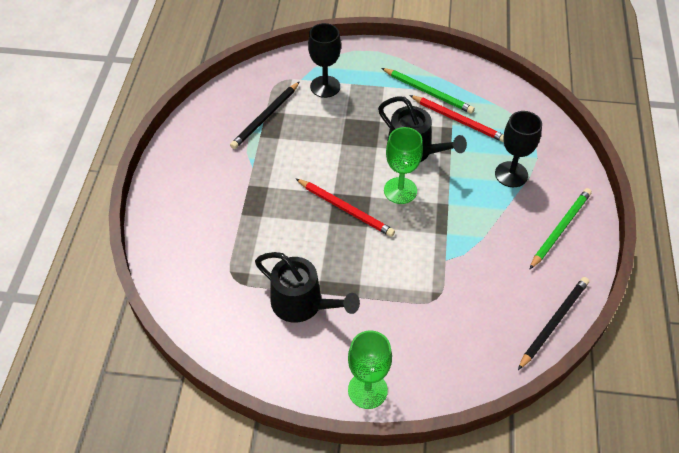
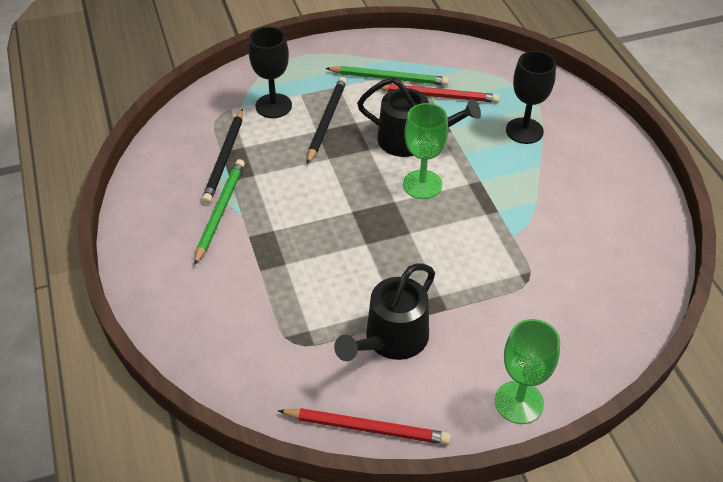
camera: 25 degrees left, 5 degrees down
black watering can [255,252,360,323] -> black watering can turned 120 degrees clockwise [334,263,435,361]
red pencil [296,179,395,237] -> red pencil moved to [278,408,451,445]
black pencil [518,277,589,370] -> black pencil moved to [307,77,347,164]
green pencil [529,188,592,270] -> green pencil moved to [194,159,245,265]

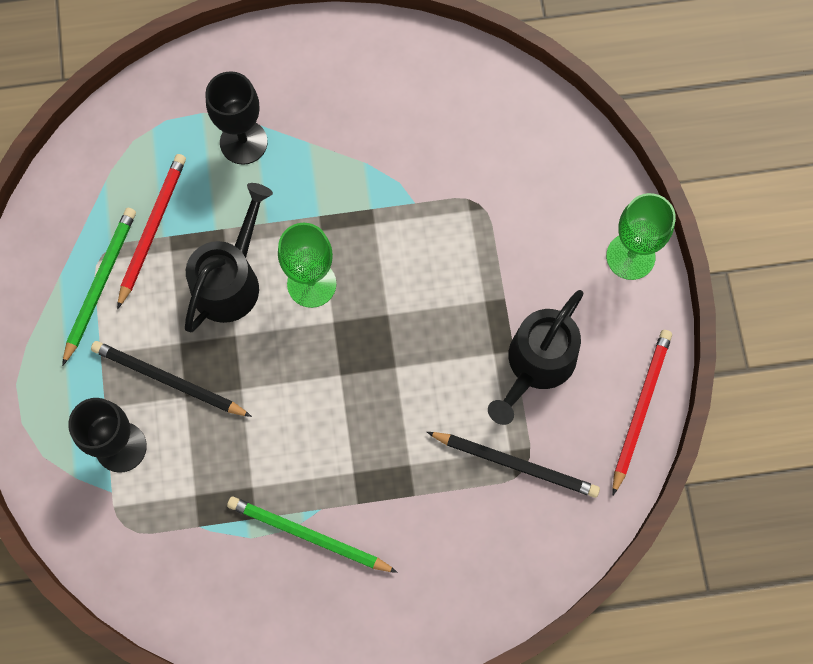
camera: 80 degrees left, 25 degrees up
black pencil [202,108,243,204] -> black pencil moved to [427,432,600,498]
black watering can [334,263,435,361] -> black watering can turned 75 degrees clockwise [488,290,583,425]

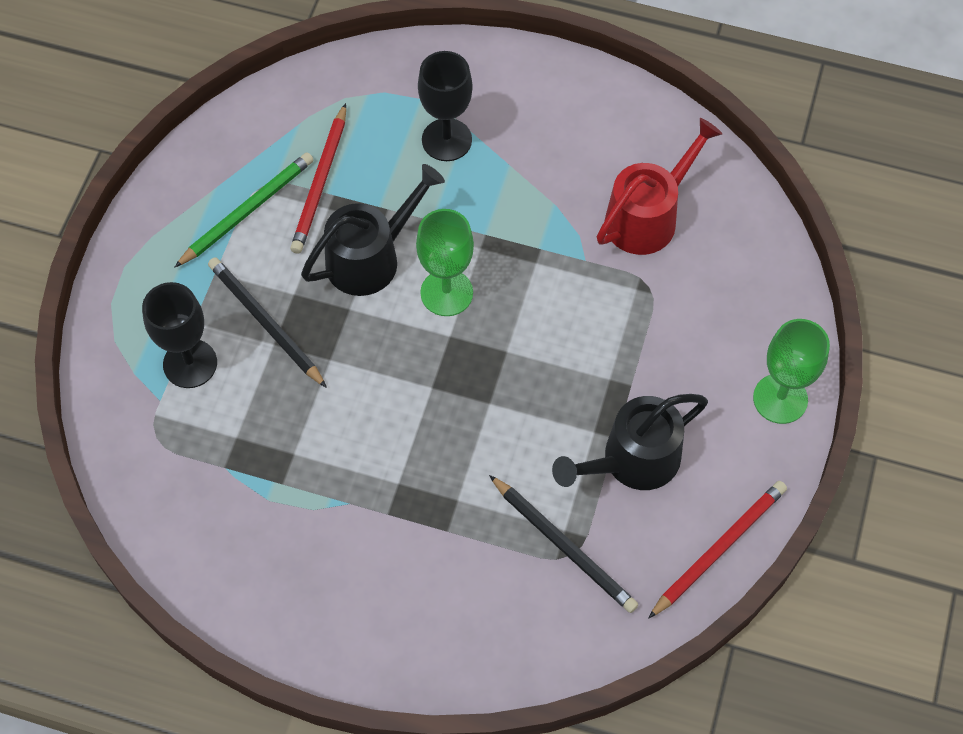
camera: 25 degrees right, 10 degrees down
red pencil [117,154,186,309] -> red pencil turned 150 degrees clockwise [290,103,346,254]
green pencil [227,497,398,573] -> none
none -> red watering can [597,118,722,255]

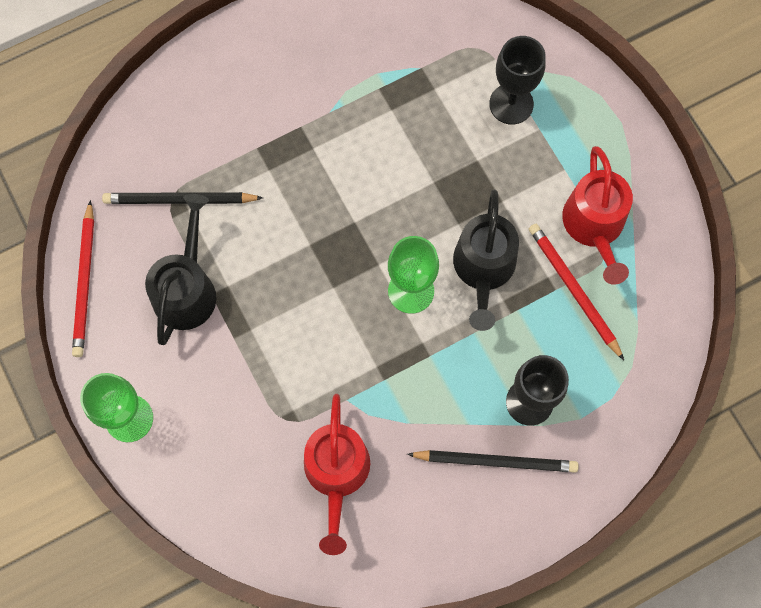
camera: 135 degrees right, 10 degrees up
green pencil [174,152,314,268] -> red watering can [562,146,633,285]
black pencil [208,257,327,388] -> black pencil moved to [407,450,579,473]

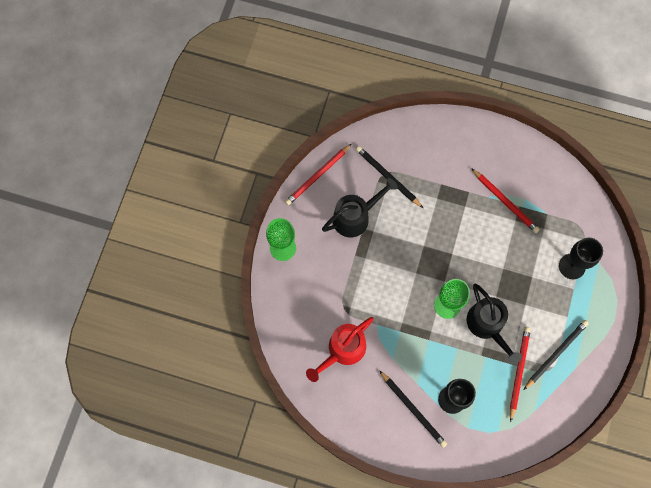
camera: 45 degrees right, 0 degrees up
black watering can [453,189,519,331] -> black watering can turned 75 degrees counterclockwise [466,283,522,365]
red watering can [562,146,633,285] -> black pencil [524,320,589,390]
none -> red pencil [471,168,540,233]

